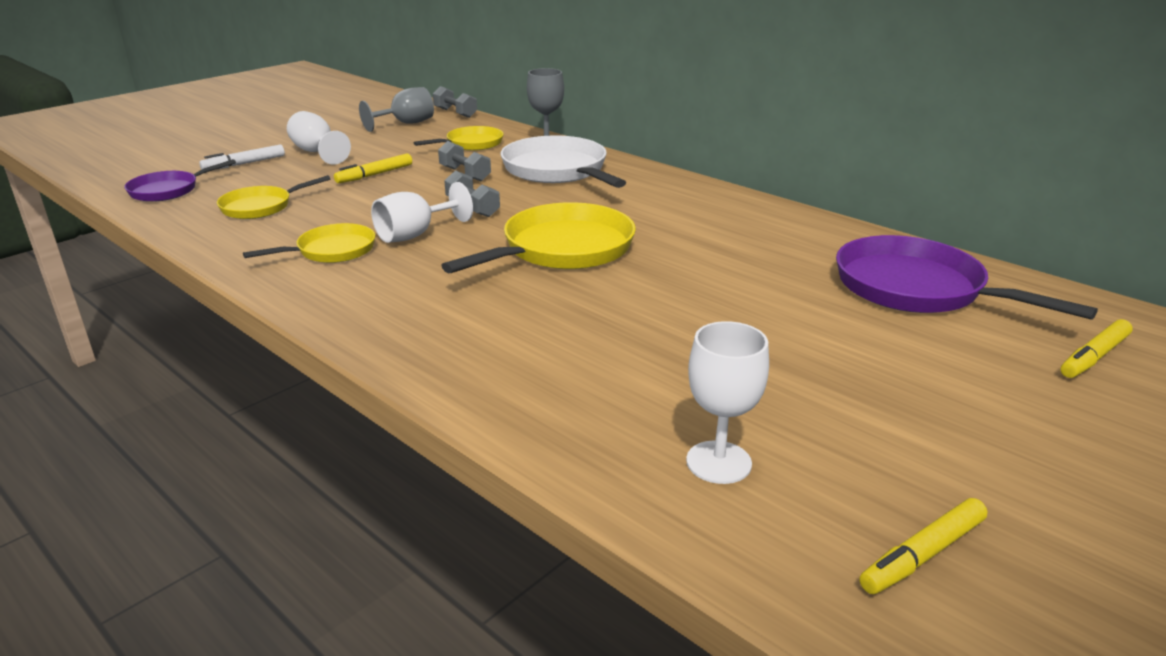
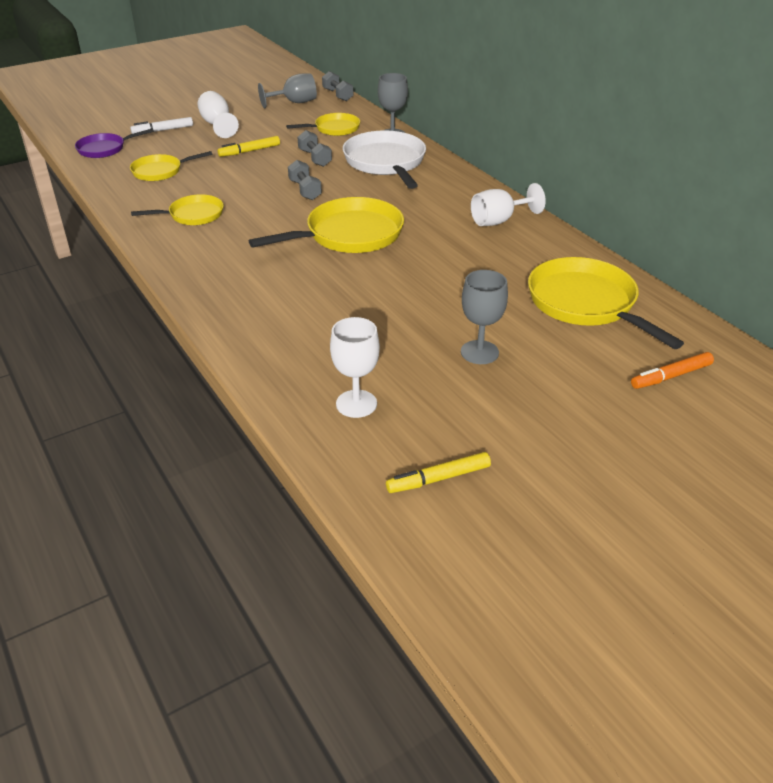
camera: 15 degrees right, 10 degrees up
white goblet [371,182,473,243] -> white goblet moved to [471,183,546,226]
purple pan [836,235,1098,320] -> yellow pan [528,257,684,349]
yellow marker [1061,319,1133,378] -> orange marker [631,352,714,389]
none -> grey goblet [461,270,508,364]

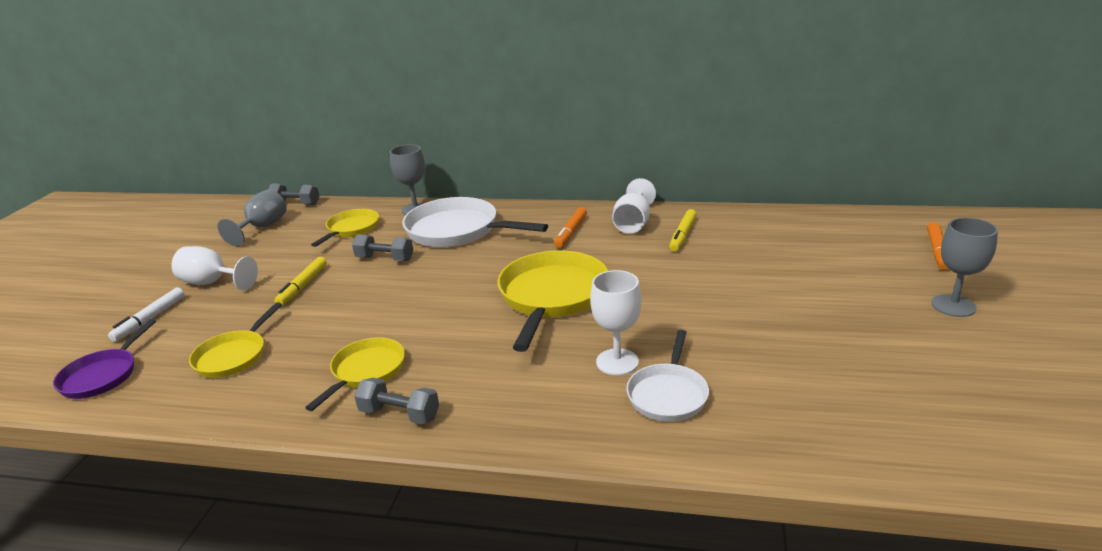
camera: 45 degrees left, 10 degrees down
grey dumbbell [288,160,322,200] -> grey dumbbell moved to [354,378,439,424]
white goblet [330,317,380,418] -> white goblet moved to [590,270,641,375]
yellow marker [386,452,491,493] -> yellow marker moved to [669,209,697,251]
grey goblet [461,270,508,364] -> grey goblet moved to [931,218,998,317]
yellow pan [528,257,684,349] -> none
none -> orange marker [554,207,587,248]
none -> white pan [626,330,709,422]

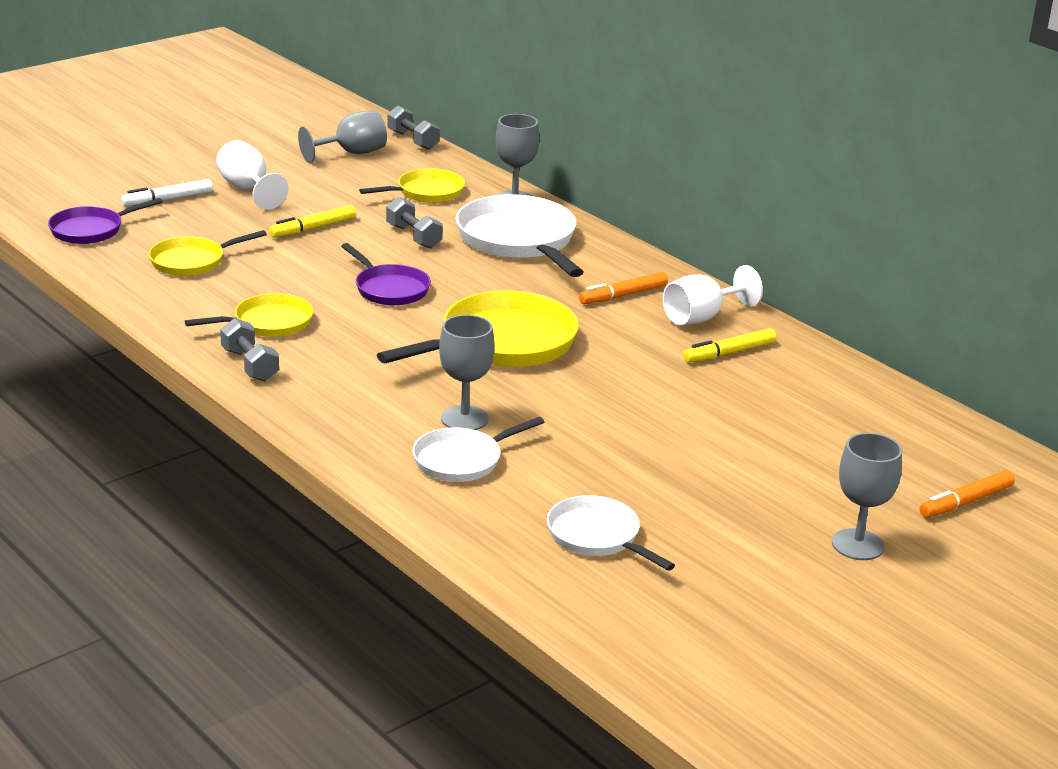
camera: 35 degrees right, 0 degrees up
white goblet [590,270,641,375] -> grey goblet [439,315,495,430]
none -> purple pan [341,243,431,305]
none -> white pan [547,495,675,571]

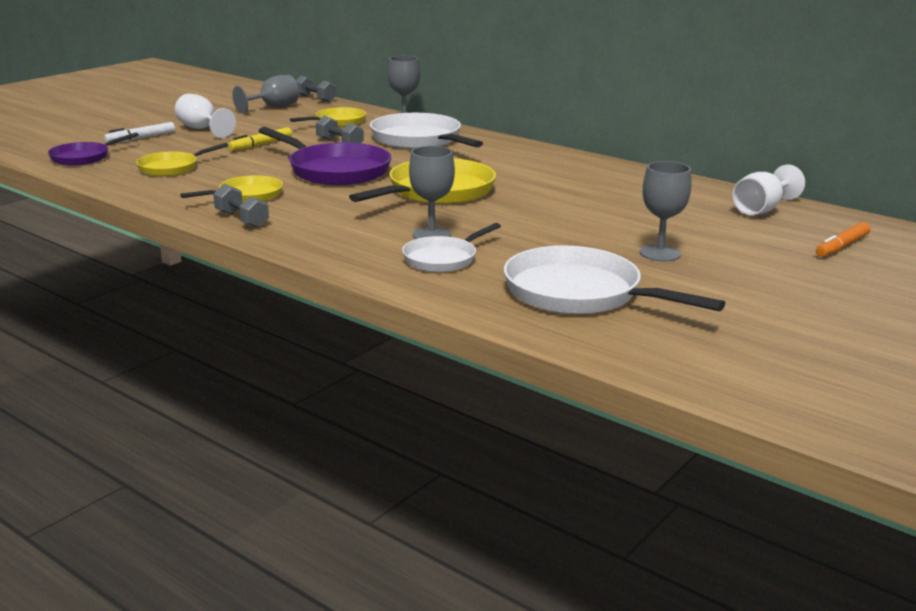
camera: 10 degrees left, 5 degrees down
purple pan [341,243,431,305] -> purple pan [259,127,391,185], size x1.72
white pan [547,495,675,571] -> white pan [504,245,725,314], size x1.72
orange marker [579,272,668,304] -> none
white goblet [663,265,763,325] -> white goblet moved to [733,165,805,215]
yellow marker [683,328,776,363] -> none
grey goblet [832,433,902,560] -> grey goblet moved to [640,161,692,262]

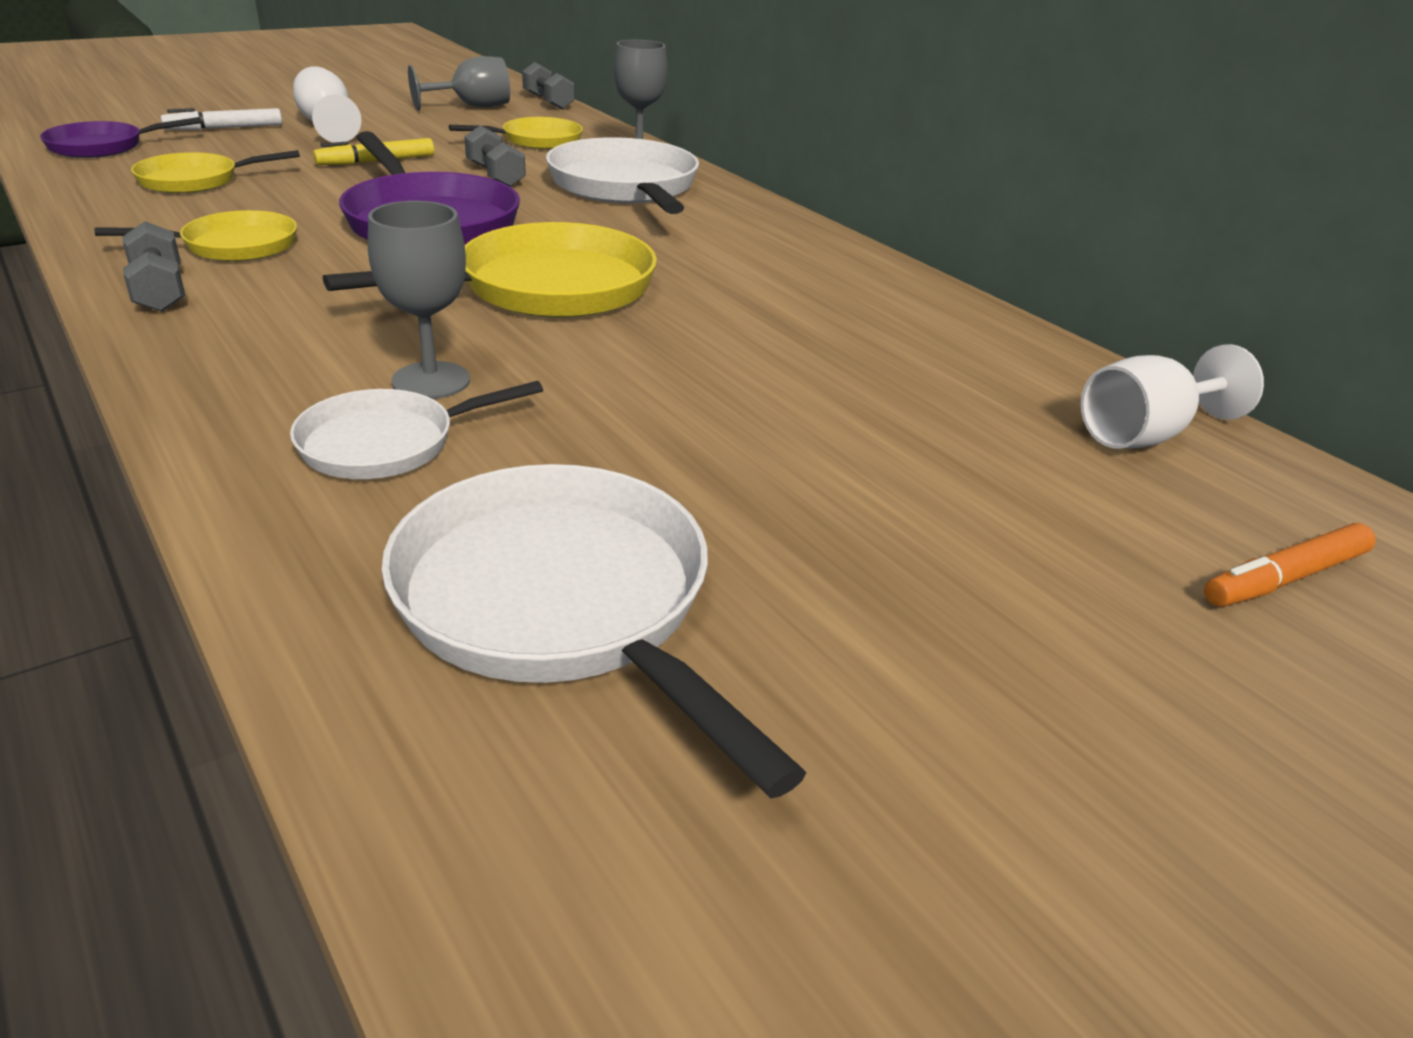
camera: 15 degrees right, 10 degrees up
grey goblet [640,161,692,262] -> none

